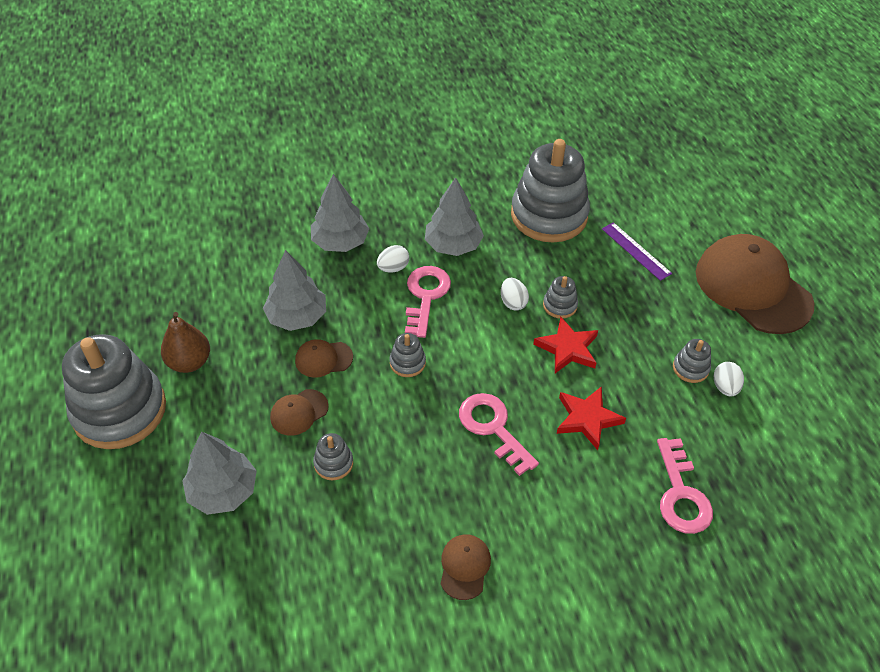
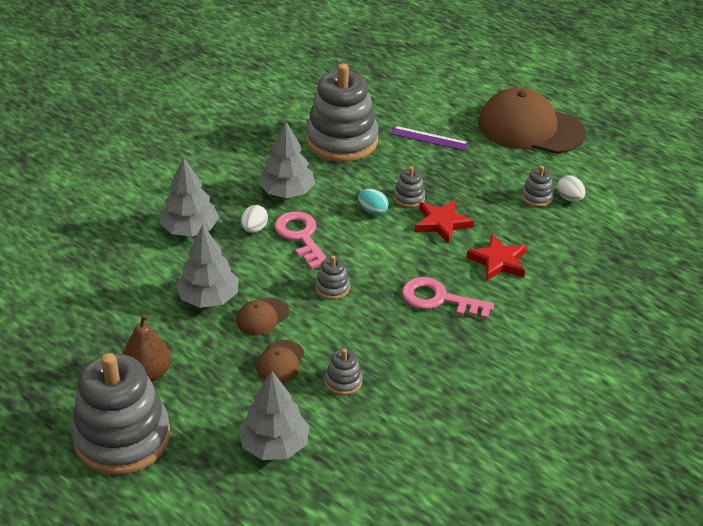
camera: 35 degrees left, 10 degrees down
brown cap [440,534,491,600] -> none
white egg [501,278,529,311] -> turquoise egg [358,189,389,216]
pink key [657,438,713,534] -> none

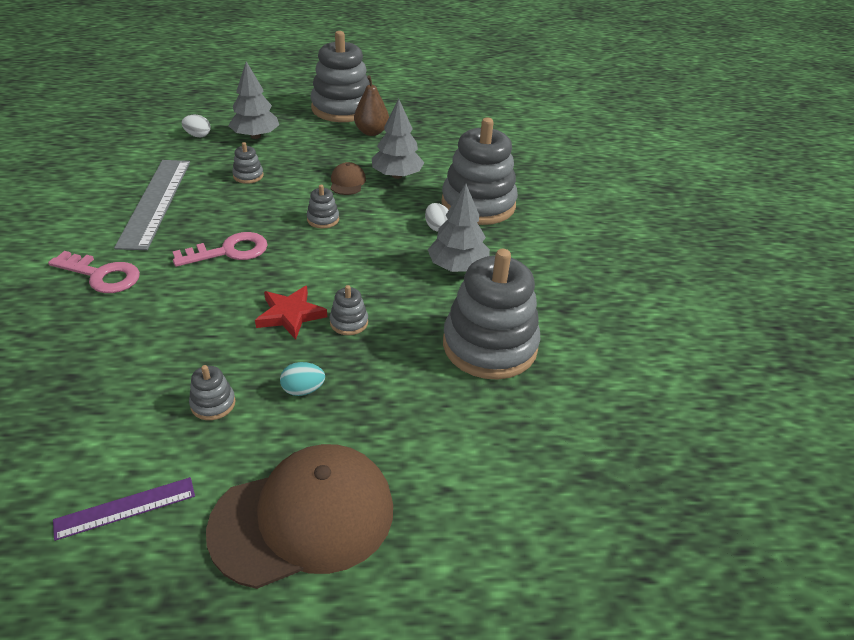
camera: 135 degrees right, 0 degrees up
grey tree [160,157,219,236] -> grey stacking toy [441,118,518,225]
brown cap [256,340,304,383] -> none
pink key [274,211,327,270] -> pink key moved to [48,251,140,293]
turquoise egg [358,189,389,216] -> turquoise egg moved to [280,362,325,396]
purple ruler [390,126,469,151] -> purple ruler moved to [53,477,195,541]
red star [466,234,527,281] -> none
white egg [557,175,586,202] -> white egg moved to [182,115,210,137]
none -> grey ruler [114,160,190,250]

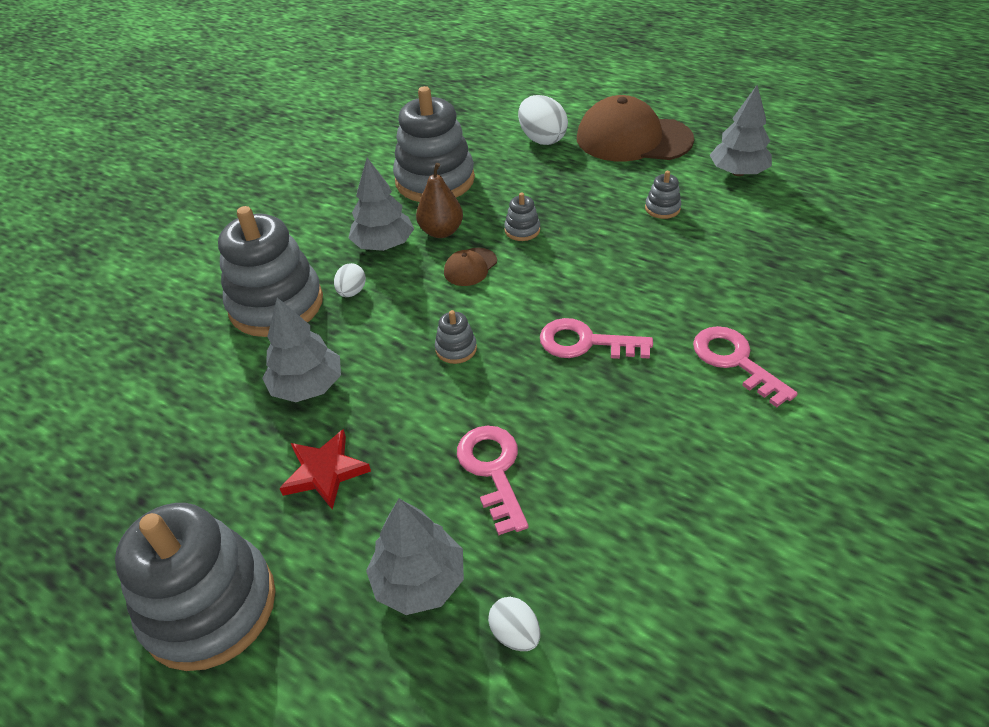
camera: 140 degrees left, 5 degrees up
purple ruler [53,477,195,541] -> grey tree [710,85,772,176]
grey ruler [114,160,190,250] -> none
grey stacking toy [232,142,264,184] -> pink key [457,426,529,535]
red star [255,286,327,340] -> red star moved to [279,429,371,509]
turquoise egg [280,362,325,396] -> none
brown cap [331,162,366,195] -> brown cap moved to [444,248,497,286]
brown pear [354,75,389,136] -> brown pear moved to [416,163,463,238]
none -> white egg [518,95,568,145]

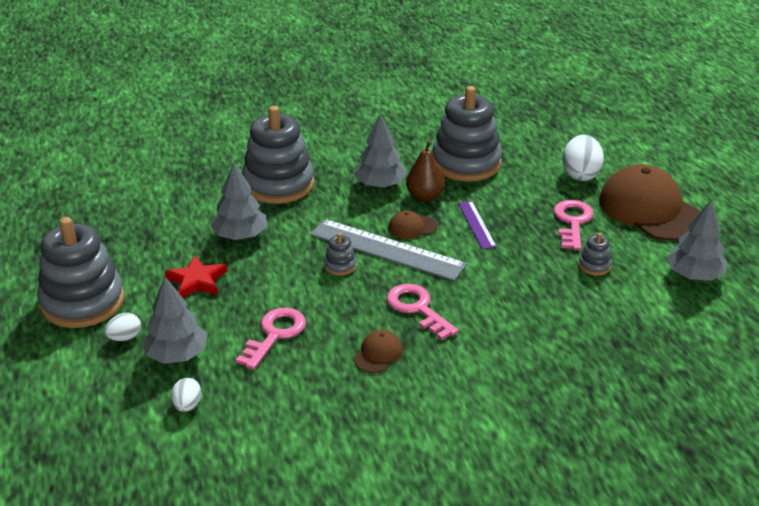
camera: 40 degrees right, 10 degrees down
white egg [334,263,366,297] -> white egg moved to [104,313,141,341]
grey stacking toy [504,193,540,241] -> purple ruler [458,201,497,249]
pink key [693,326,798,407] -> pink key moved to [554,200,594,250]
none -> grey ruler [310,219,467,281]
none -> brown cap [354,330,403,373]

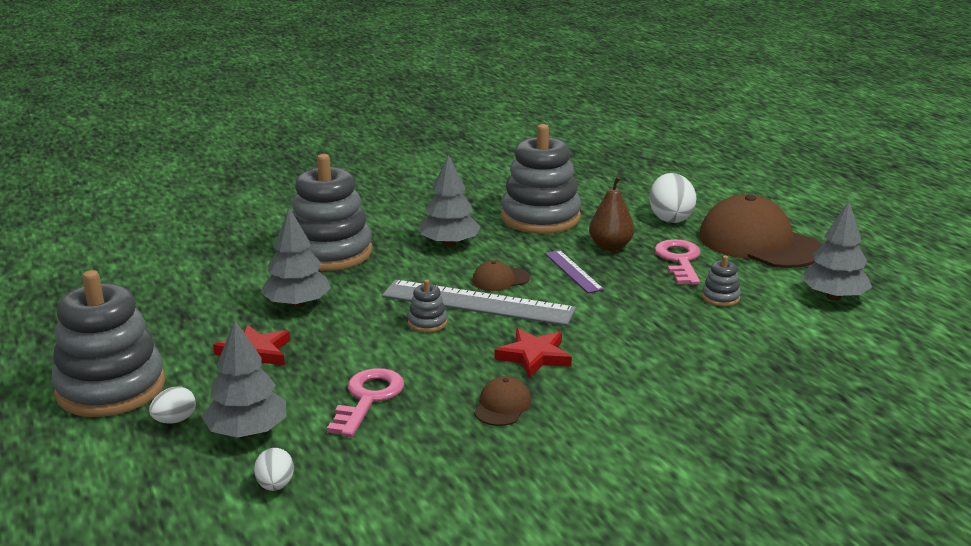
camera: 10 degrees left, 10 degrees down
pink key [387,284,459,340] -> red star [494,328,572,377]
brown pear [406,141,445,202] -> brown pear moved to [589,176,634,251]

